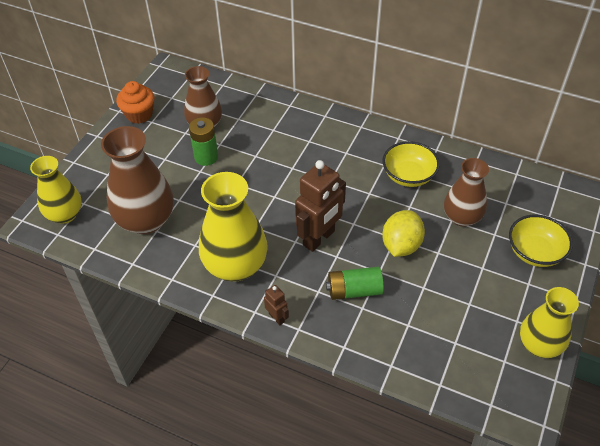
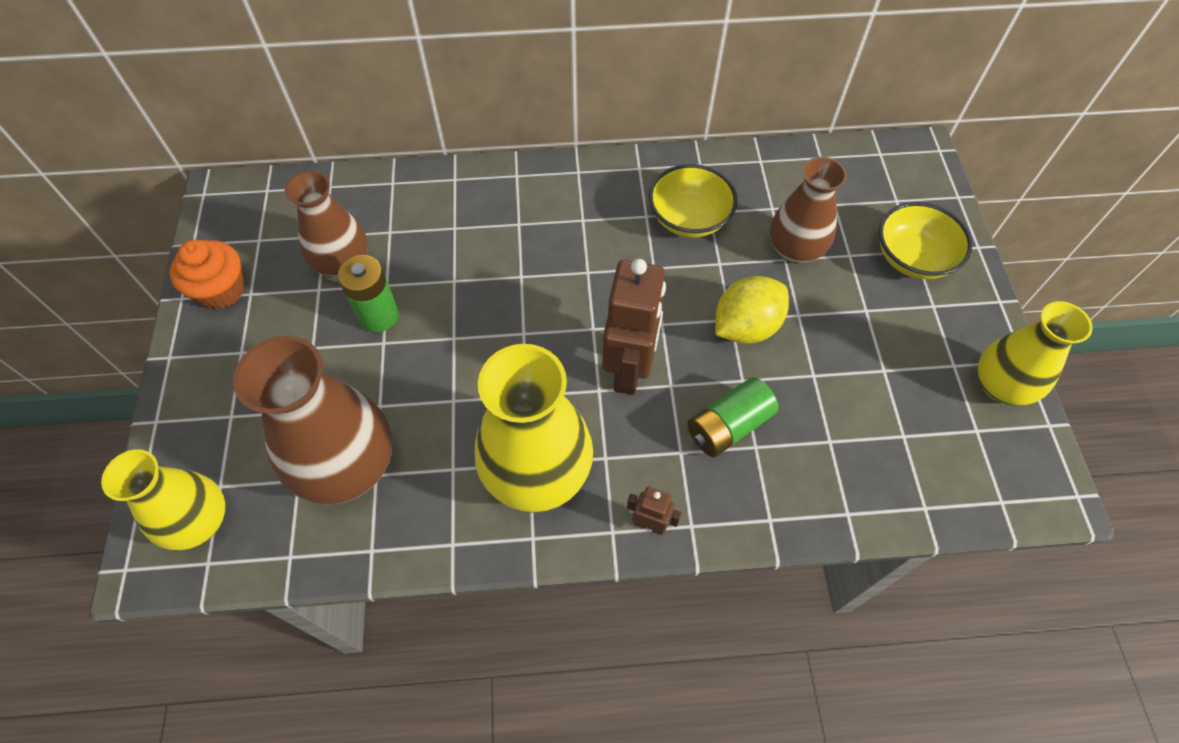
camera: 30 degrees left, 10 degrees up
yellow lemon [382,210,425,257] -> yellow lemon turned 60 degrees clockwise [715,276,789,344]

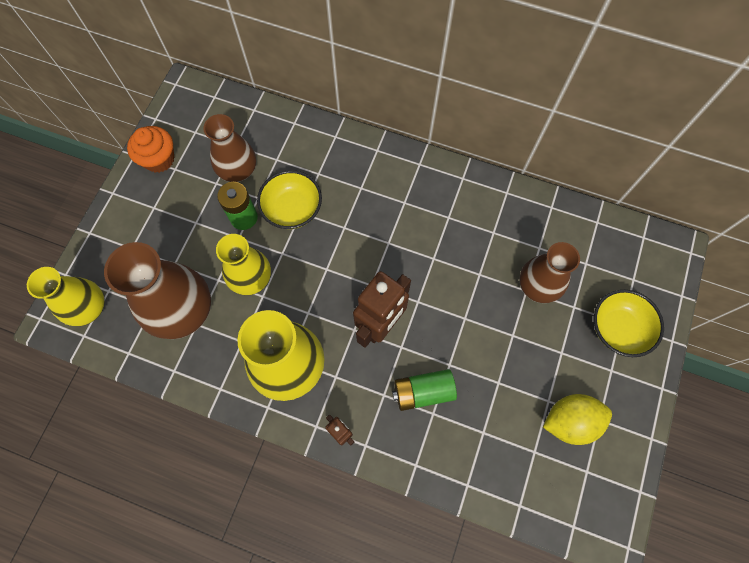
camera: 25 degrees right, 10 degrees up
yellow bowl [649,164,738,238] -> yellow bowl moved to [257,170,322,229]
yellow lemon [715,276,789,344] -> yellow lemon moved to [543,394,612,445]
yellow vase [977,301,1093,406] -> yellow vase moved to [216,234,271,295]

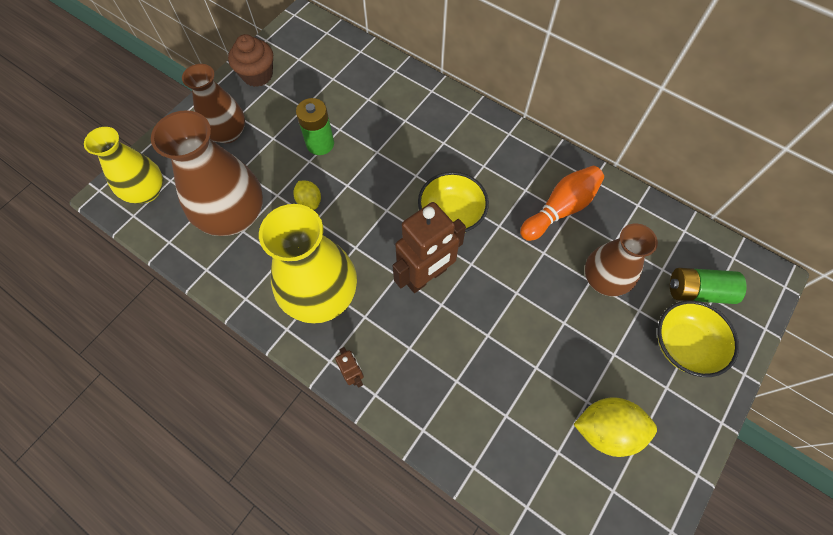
camera: 15 degrees right, 5 degrees down
orange cupcake [127,126,174,173] -> brown cupcake [228,34,273,87]
brown vase [203,114,256,182] -> brown vase moved to [182,64,245,143]
yellow vase [216,234,271,295] -> yellow lemon [293,181,321,210]
yellow bowl [257,170,322,229] -> yellow bowl moved to [418,172,489,232]
green battery [392,369,457,411] -> green battery moved to [670,268,746,304]
none -> orange bowling pin [520,166,604,241]

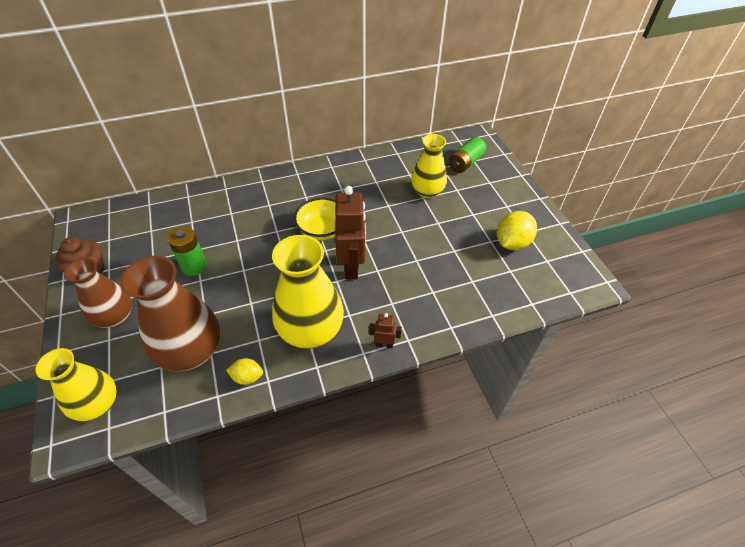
camera: 55 degrees left, 15 degrees down
yellow lemon [293,181,321,210] -> yellow lemon moved to [226,358,263,385]
orange bowling pin [520,166,604,241] -> none
brown vase [585,223,658,297] -> yellow vase [411,134,447,199]
yellow bowl [658,300,739,377] -> none

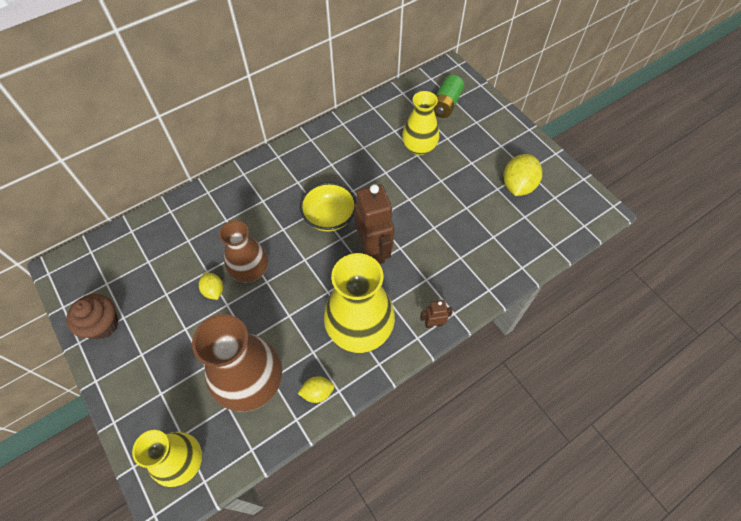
camera: 15 degrees left, 10 degrees up
brown vase [64,258,132,328] -> brown vase moved to [219,220,268,283]
green battery [167,226,207,276] -> yellow lemon [199,273,223,300]

